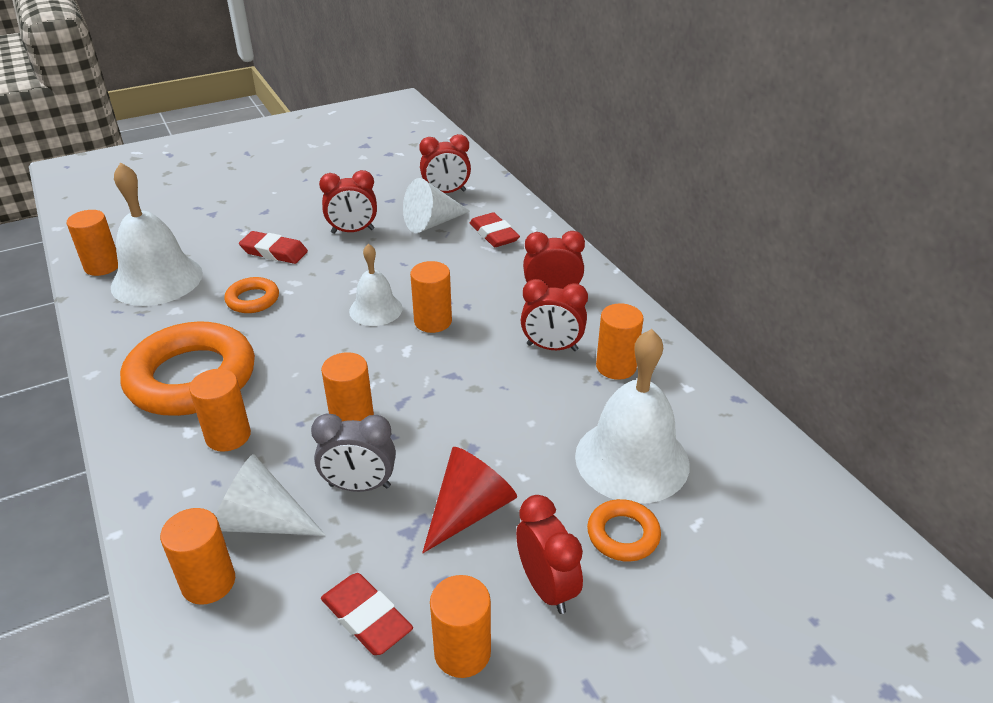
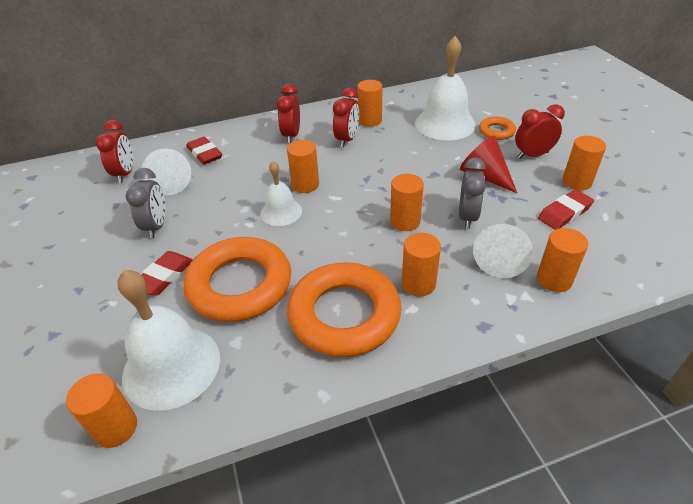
camera: 80 degrees left, 5 degrees up
orange ring [224,277,279,313] -> orange ring [184,237,291,322], size x2.14
red clock [319,170,377,234] -> grey clock [126,168,166,238]
red eraser [470,212,520,247] -> red eraser turned 75 degrees clockwise [186,137,222,165]

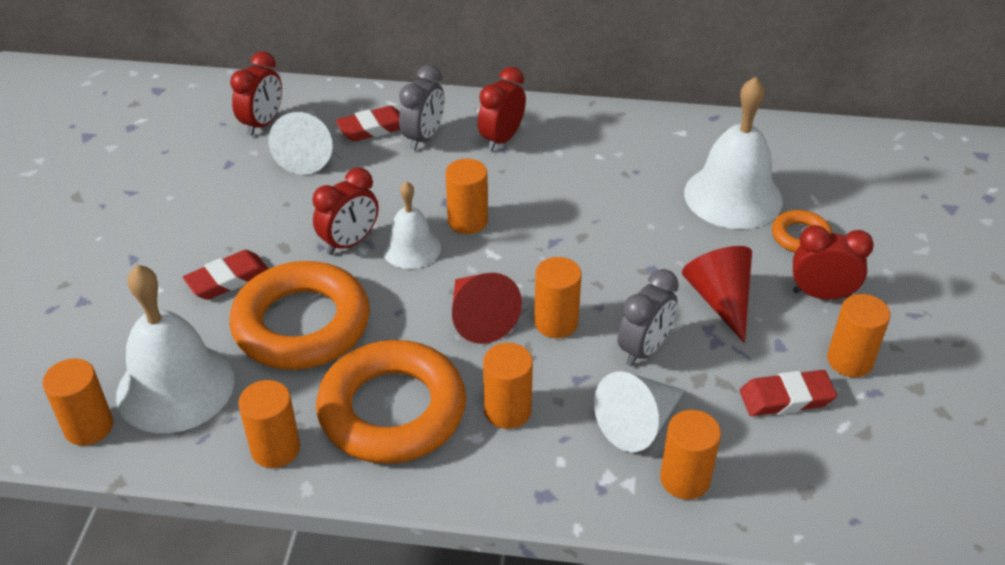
camera: 25 degrees right, 0 degrees up
grey clock [126,168,166,238] -> grey clock moved to [399,65,444,150]
red eraser [186,137,222,165] -> red eraser turned 75 degrees clockwise [336,106,400,142]
red clock [333,88,359,147] -> red clock moved to [312,168,378,255]
orange cylinder [358,80,383,127] -> orange cylinder moved to [238,380,300,468]
none -> red cone [452,273,522,344]

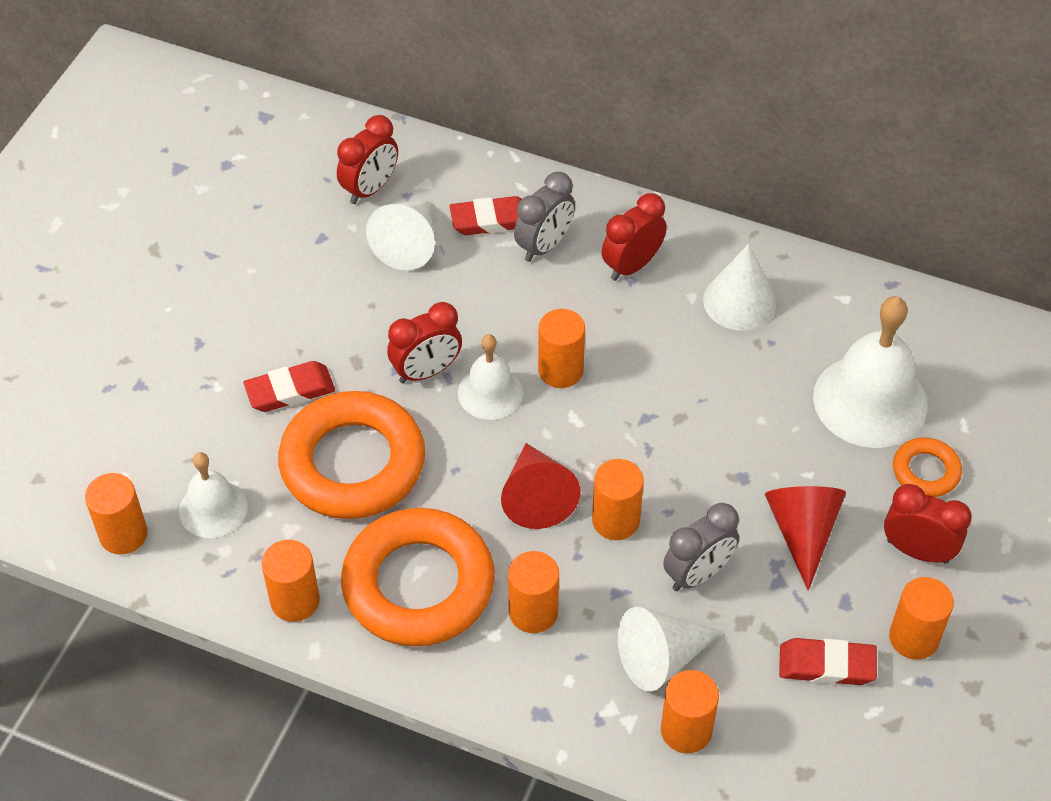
camera: 15 degrees right, 10 degrees up
white bell [116,265,234,433] -> white bell [179,452,248,538], size x0.58
none -> white cone [703,244,776,331]

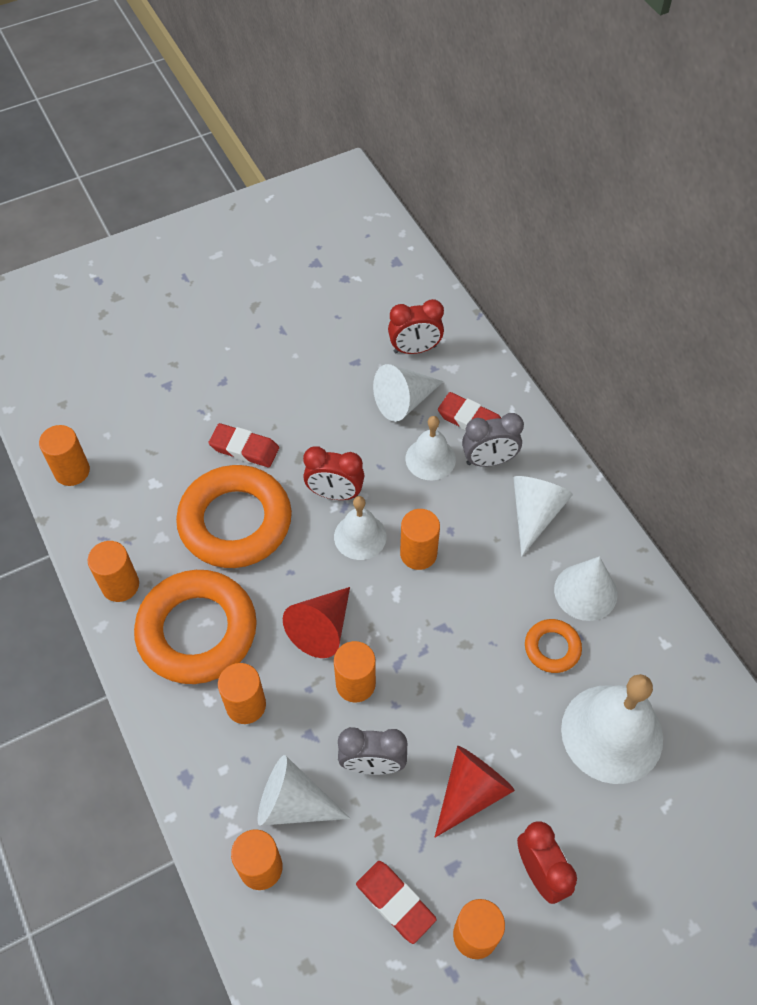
camera: 40 degrees right, 5 degrees up
white bell [179,452,248,538] -> white bell moved to [405,416,456,480]
red clock [602,193,667,281] -> white cone [513,476,573,557]
orange ring [893,437,962,497] -> orange ring moved to [525,619,582,673]

